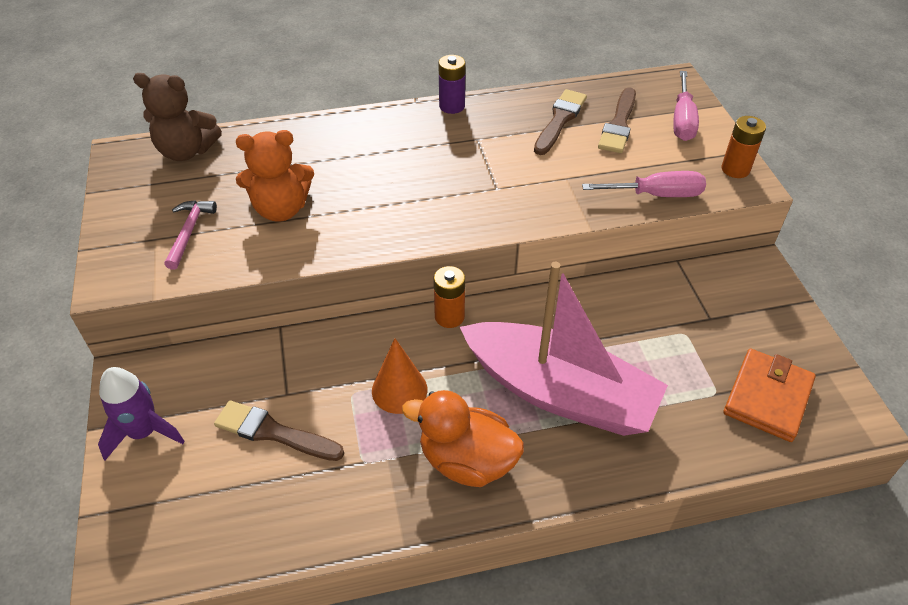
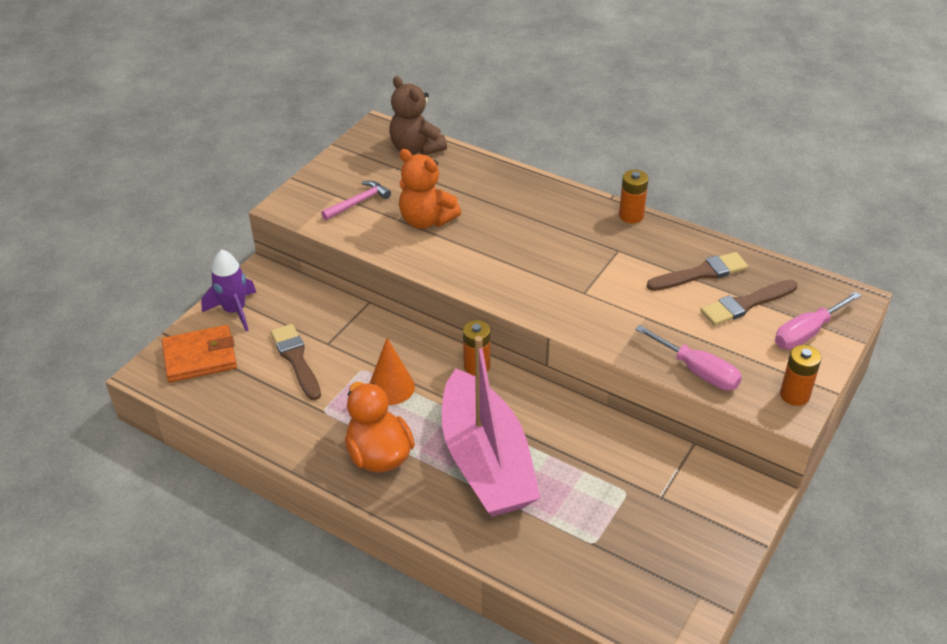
camera: 45 degrees right, 5 degrees down
purple battery [438,55,466,114] -> orange battery [619,170,648,224]
orange wallet [723,349,816,442] -> orange wallet moved to [162,325,237,382]

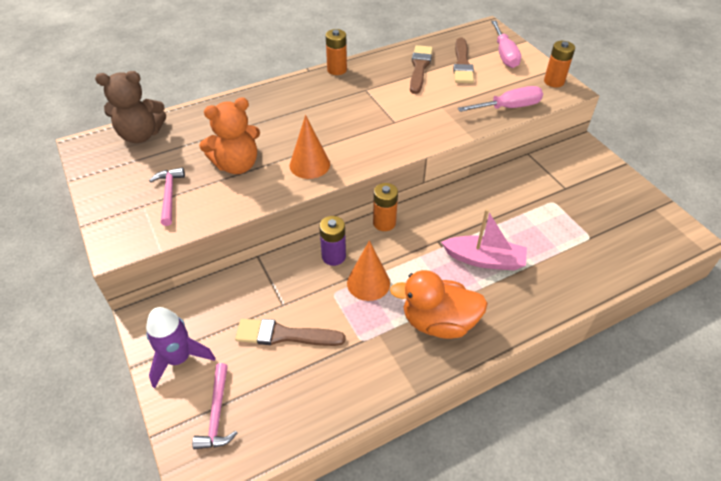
camera: 60 degrees left, 5 degrees up
orange wallet [162,325,237,382] -> pink hammer [192,363,237,450]
pink boat [442,336,540,517] -> pink boat [441,209,527,270], size x0.54
none -> orange cone [290,115,330,179]
none -> purple battery [319,216,346,266]

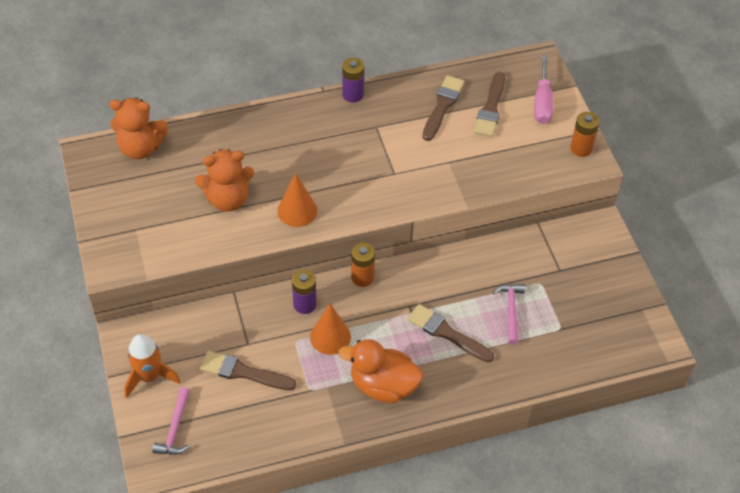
camera: 10 degrees right, 5 degrees up
brown teddy bear [95,71,166,143] -> orange teddy bear [109,98,168,159]
purple rocket [146,307,215,388] -> orange rocket [124,334,180,398]
pink hammer [149,168,185,226] -> pink hammer moved to [493,284,525,345]
orange battery [326,29,347,75] -> purple battery [342,58,364,103]
pink boat [441,209,527,270] -> brown brush [407,304,494,362]
pink screwdriver [458,86,543,112] -> none

